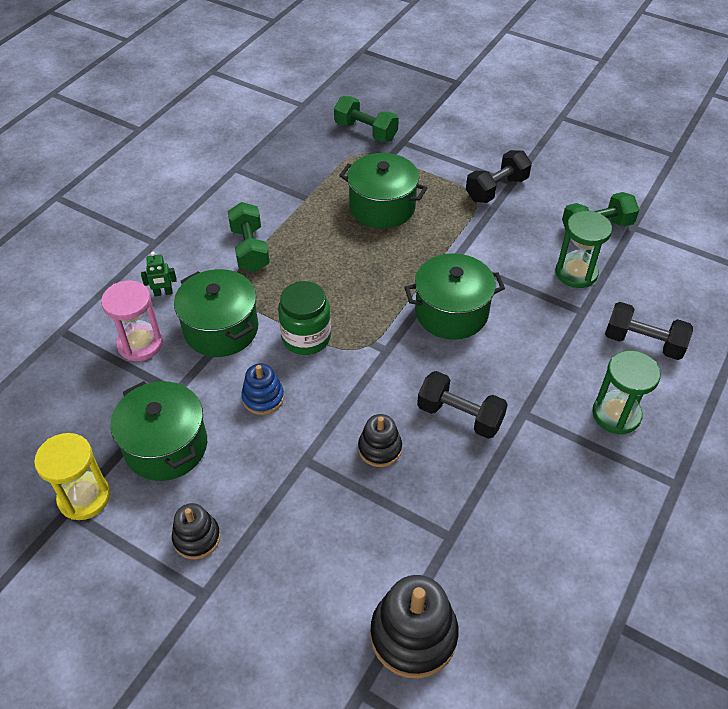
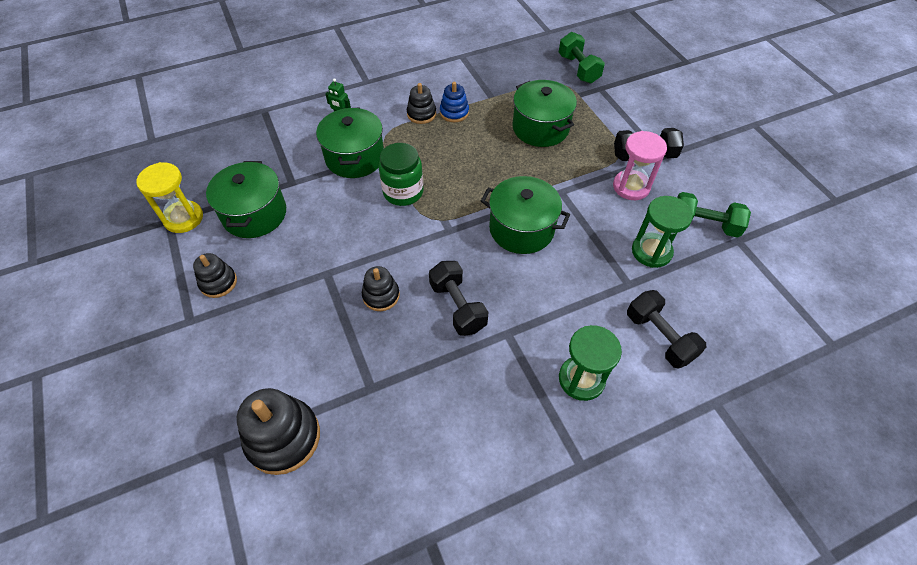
camera: 35 degrees right, 5 degrees up
pink hourglass [101,280,163,361] -> pink hourglass moved to [613,131,667,200]
green dumbbell [228,202,270,272] -> black stacking toy [407,83,436,124]
blue stacking toy [241,364,284,415] -> blue stacking toy moved to [440,82,469,122]

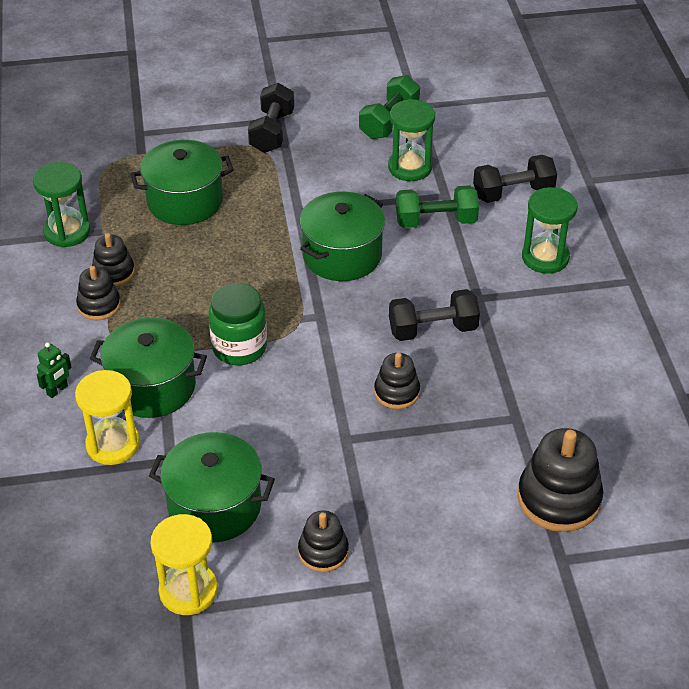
camera: 75 degrees left, 10 degrees down
blue stacking toy [440,82,469,122] -> black stacking toy [92,233,135,287]
green dumbbell [559,32,605,83] -> green dumbbell moved to [396,185,479,228]
pink hourglass [613,131,667,200] -> none
none -> green hourglass [33,162,91,247]
none -> yellow hourglass [75,370,140,465]

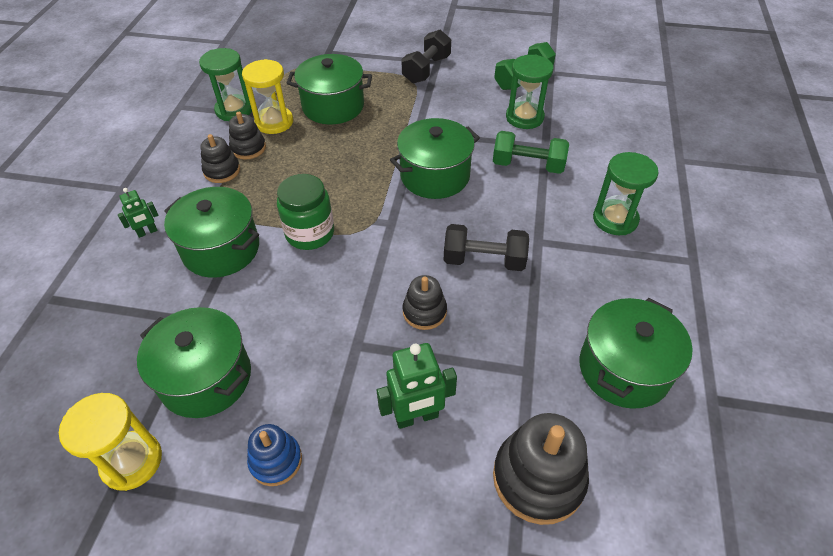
camera: 20 degrees right, 5 degrees up
yellow hourglass [75,370,140,465] -> yellow hourglass moved to [242,59,293,134]
black stacking toy [298,510,349,572] -> blue stacking toy [247,424,302,486]
black dumbbell [473,155,557,203] -> none
none -> green robot [377,343,457,429]
none -> green pot [579,298,693,409]

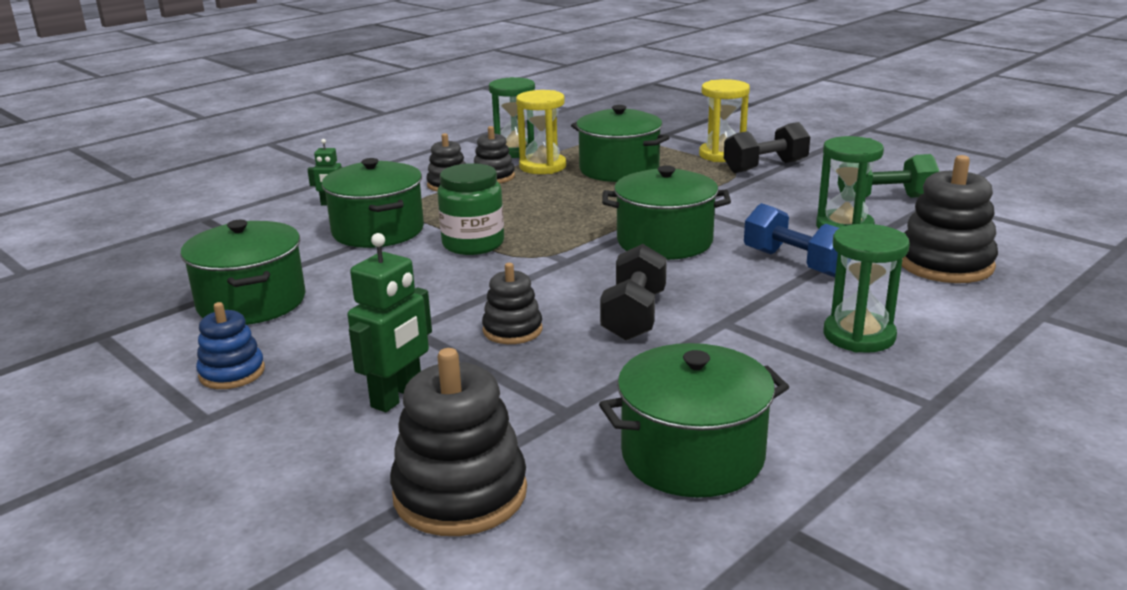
camera: 35 degrees right, 25 degrees down
yellow hourglass [59,393,162,491] -> yellow hourglass moved to [699,79,750,162]
green robot [377,343,457,429] -> green robot turned 75 degrees counterclockwise [348,233,432,412]
black dumbbell [444,224,529,271] -> black dumbbell turned 60 degrees clockwise [600,244,667,340]
green dumbbell [493,131,569,174] -> blue dumbbell [744,203,839,277]
none -> black stacking toy [902,155,998,283]

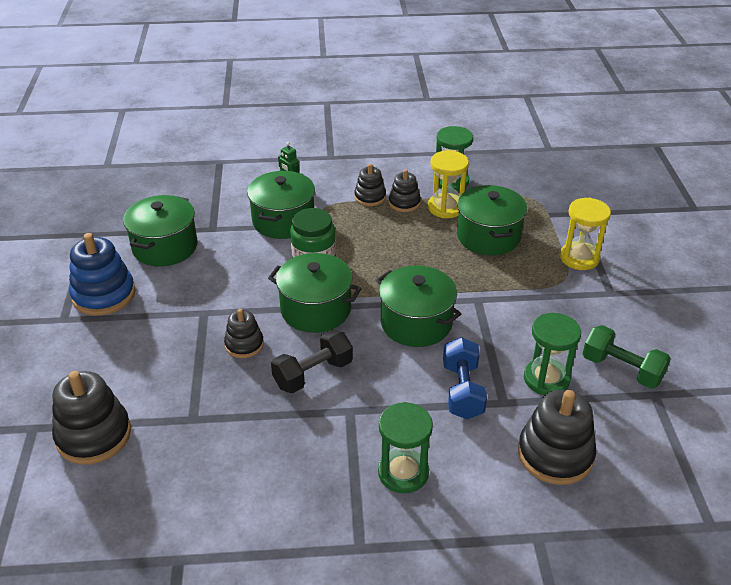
camera: 40 degrees right, 15 degrees up
blue stacking toy [196,302,265,389] -> blue stacking toy [69,233,135,316], size x1.71
green robot [348,233,432,412] -> none
green pot [599,343,789,498] -> green pot moved to [268,253,362,333]
black dumbbell [724,122,810,173] -> none

